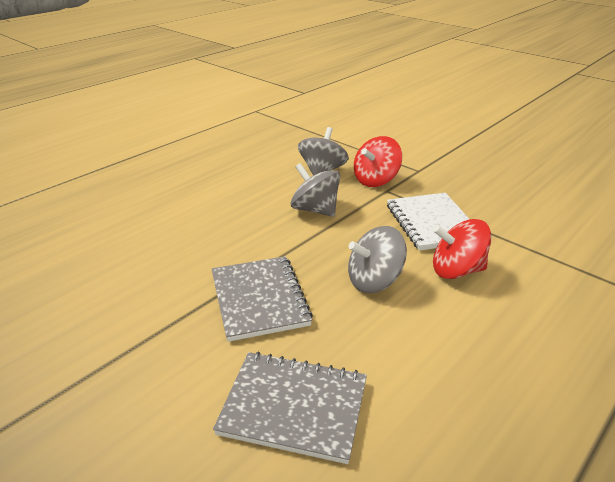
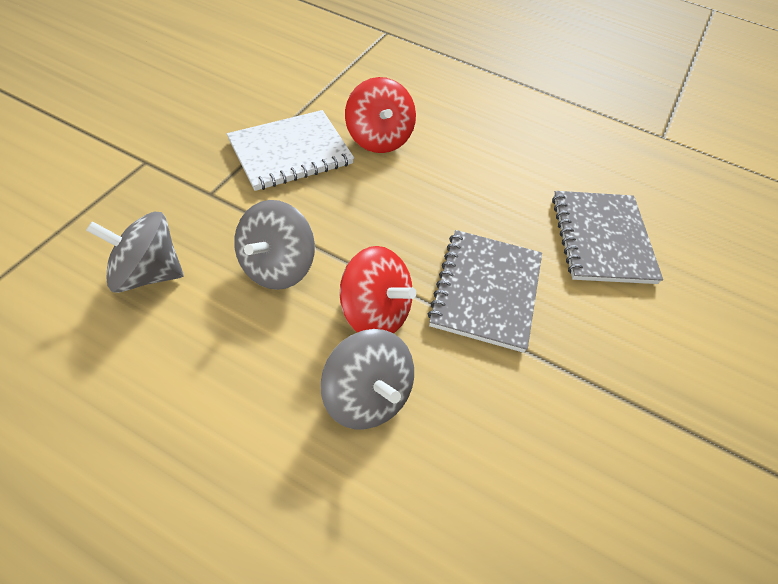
camera: 110 degrees left, 20 degrees up
grey notebook [212,256,313,342] -> grey notebook turned 45 degrees counterclockwise [428,230,542,353]
grey spinning top [348,226,407,293] -> grey spinning top moved to [321,329,414,429]
red spinning top [354,136,402,187] -> red spinning top moved to [340,246,416,333]

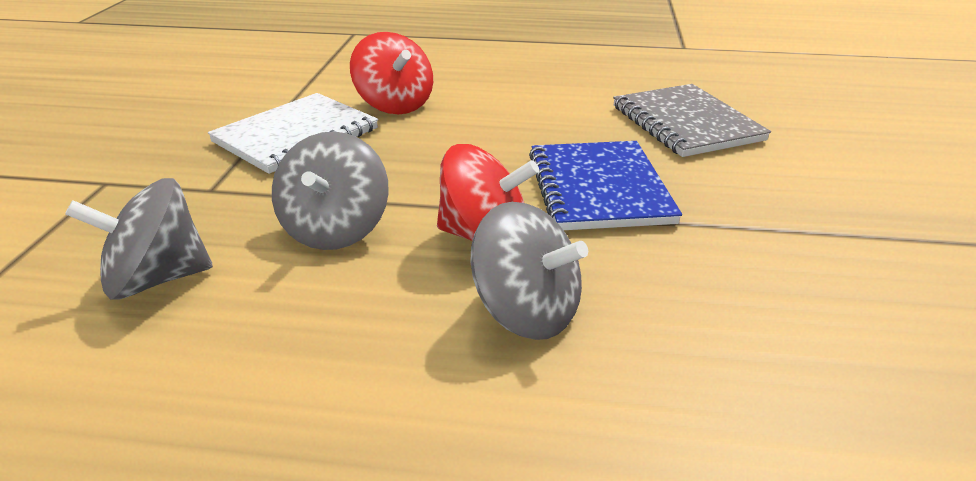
camera: 15 degrees left, 20 degrees down
grey notebook [428,230,542,353] -> blue notebook [529,141,682,230]

